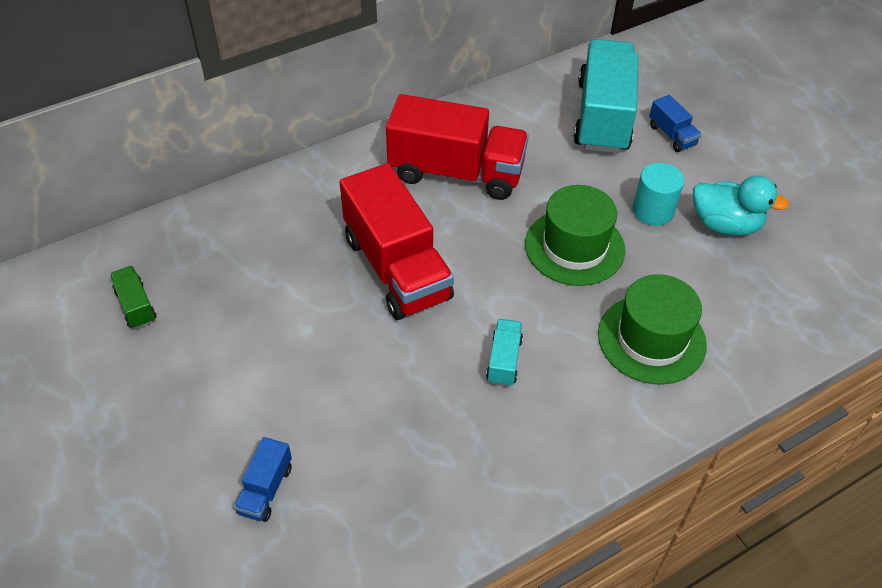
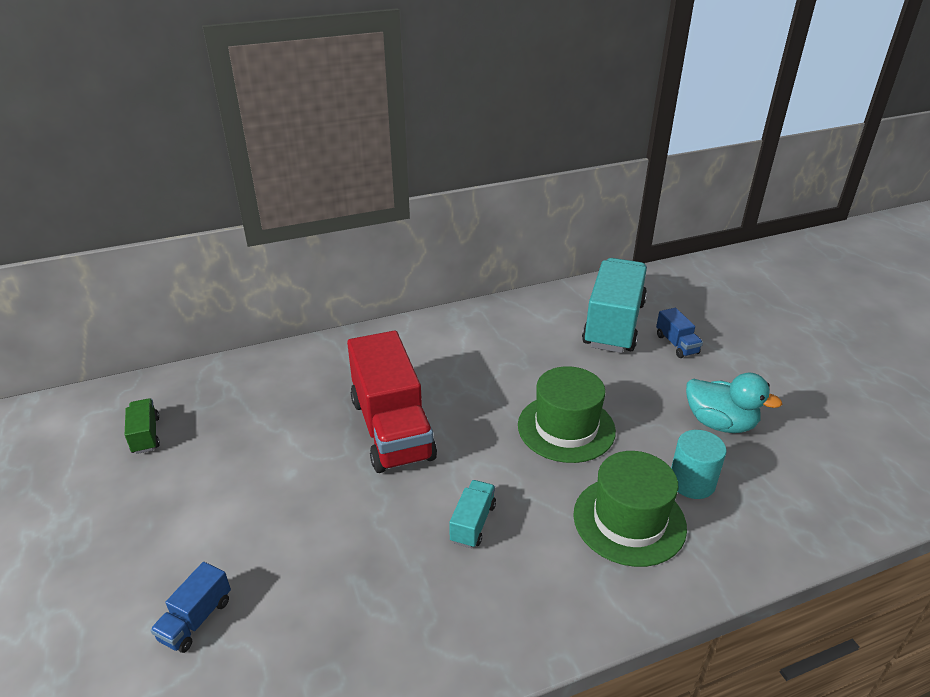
camera: 10 degrees right, 15 degrees down
red truck [386,94,529,200] -> none
turquoise cylinder [633,163,684,226] -> turquoise cylinder moved to [671,430,726,499]

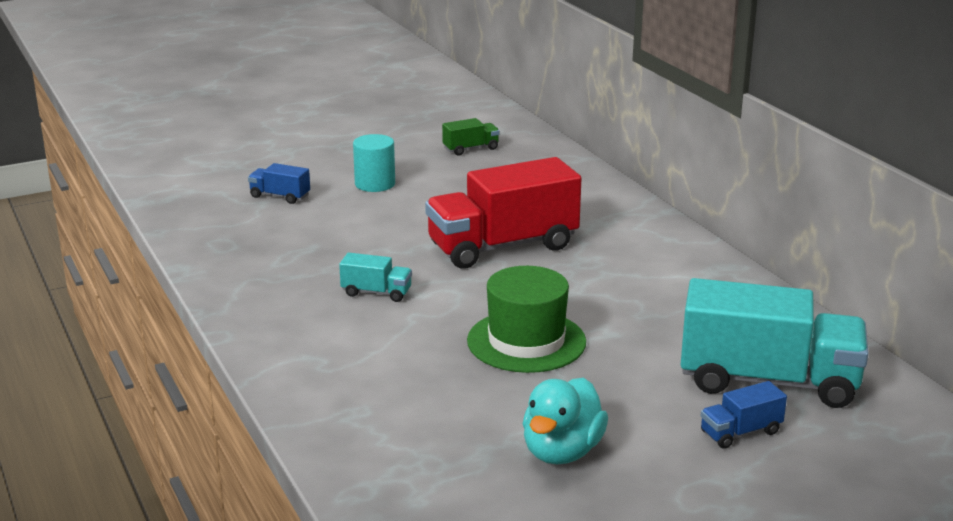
camera: 85 degrees right, 10 degrees down
green hat [573,451,687,567] -> none
turquoise cylinder [671,430,726,499] -> turquoise cylinder moved to [353,134,395,192]

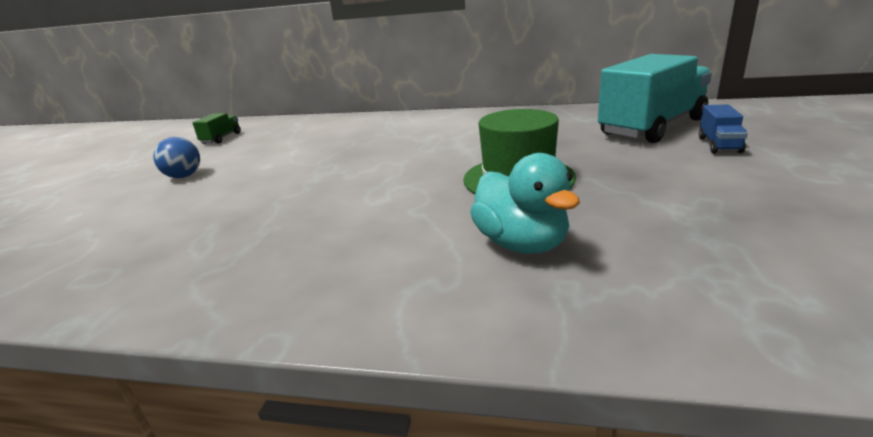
camera: 50 degrees left, 0 degrees up
blue truck [248,163,310,204] -> none
turquoise truck [339,253,412,302] -> none
turquoise cylinder [353,134,395,192] -> blue ball [153,137,200,178]
red truck [425,157,581,269] -> none
turquoise duck [523,378,608,464] -> turquoise duck moved to [470,153,580,253]

